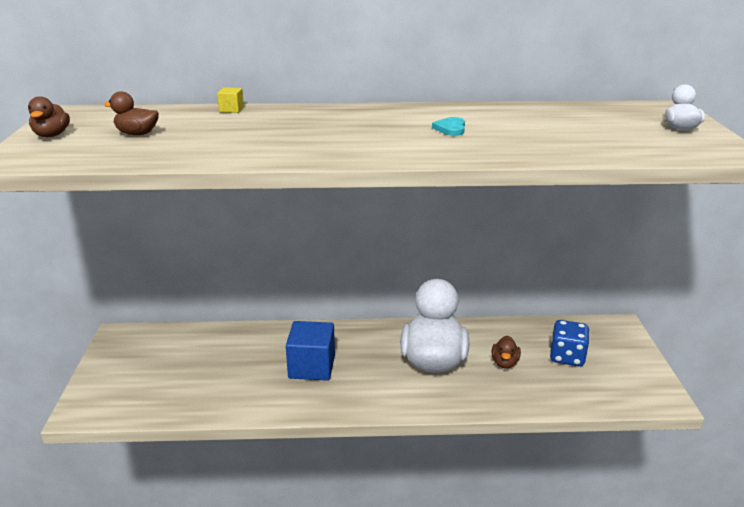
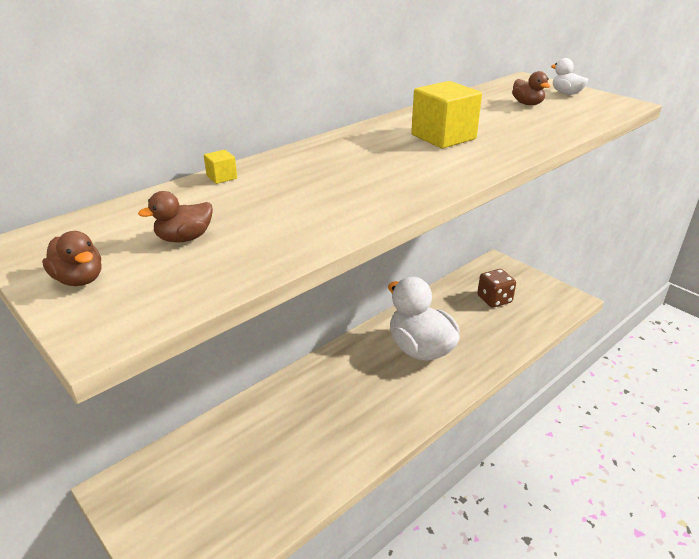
camera: 40 degrees left, 5 degrees up
blue cube [286,321,335,381] -> none
turquoise heart [432,117,465,136] -> yellow cube [411,81,482,148]
brown duck [492,336,521,368] -> brown duck moved to [512,71,550,105]
blue dice [550,320,590,366] -> brown dice [477,269,516,308]

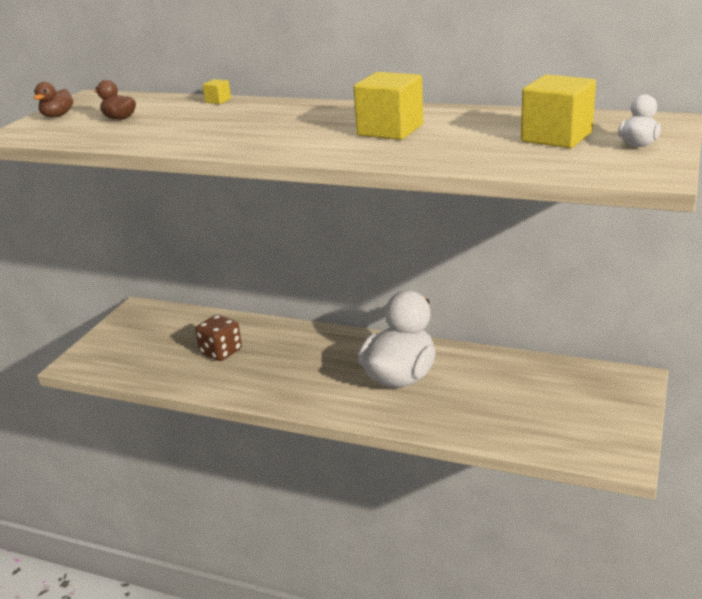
camera: 65 degrees right, 5 degrees down
brown dice [477,269,516,308] -> brown dice moved to [195,314,242,361]
brown duck [512,71,550,105] -> yellow cube [521,74,596,148]

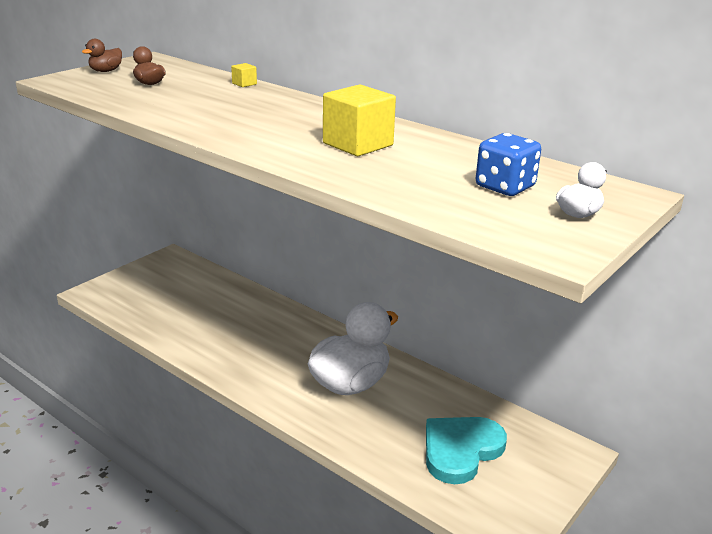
camera: 15 degrees right, 0 degrees up
brown dice [195,314,242,361] -> none
yellow cube [521,74,596,148] -> blue dice [476,133,541,196]
none -> turquoise heart [426,417,507,484]

